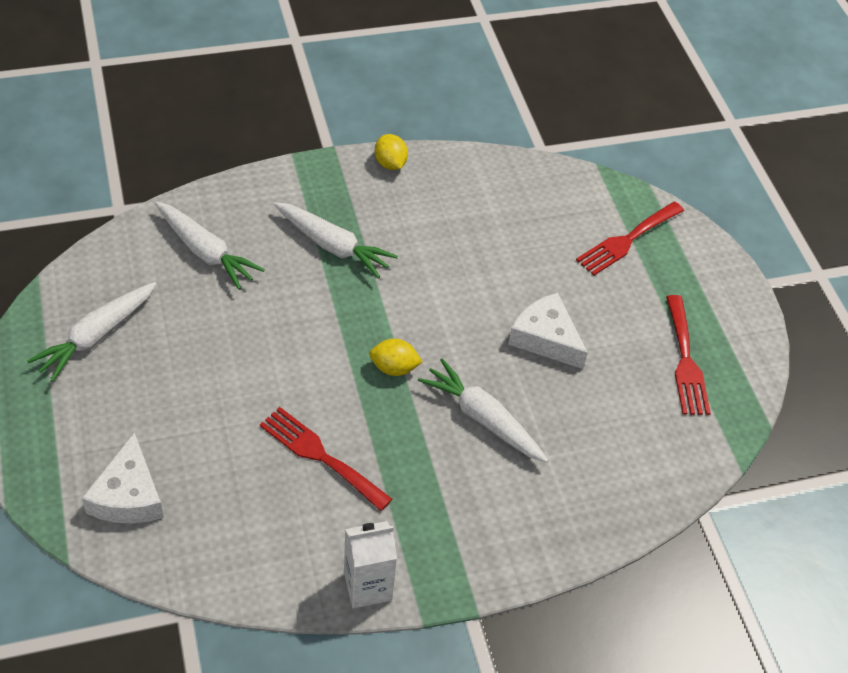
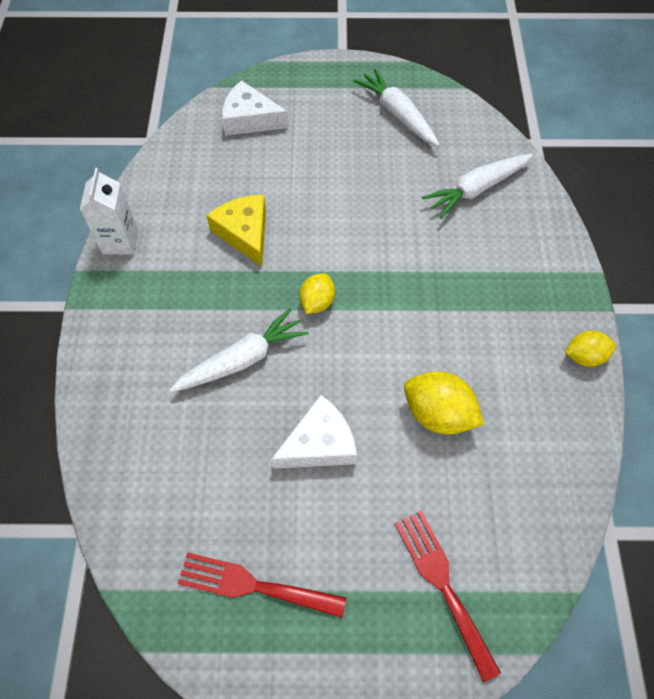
camera: 110 degrees right, 10 degrees up
red fork [260,407,392,511] -> yellow cheese [206,195,266,266]
white carrot [274,202,398,279] -> none
none -> yellow lemon [404,371,484,435]

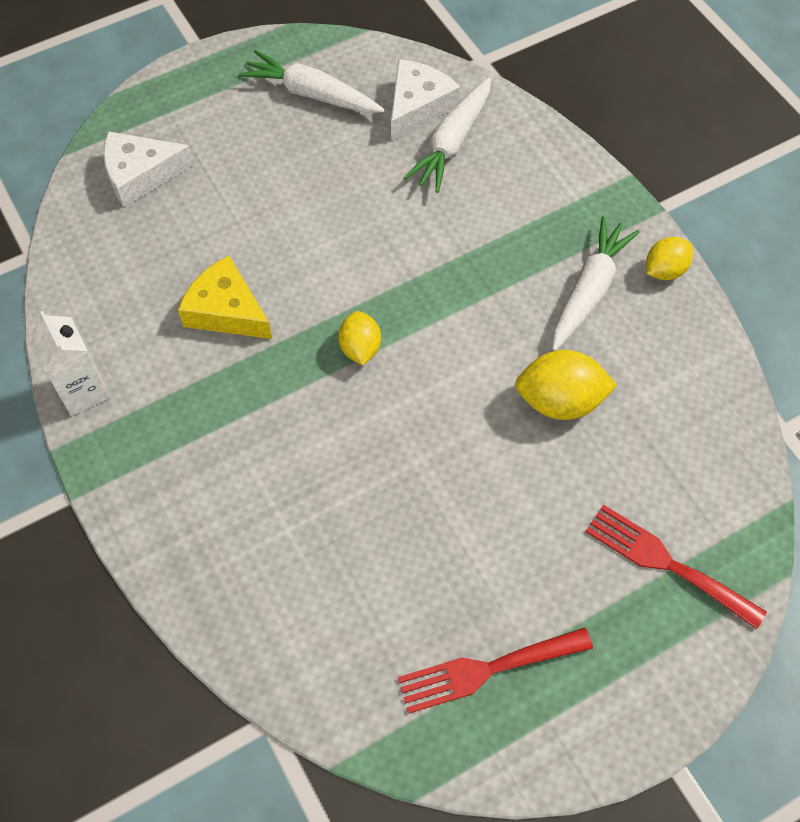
camera: 30 degrees left, 0 degrees up
white carrot [170,308,308,392] -> white carrot moved to [552,216,640,351]
white cheese [271,395,357,469] -> white cheese moved to [391,59,460,141]

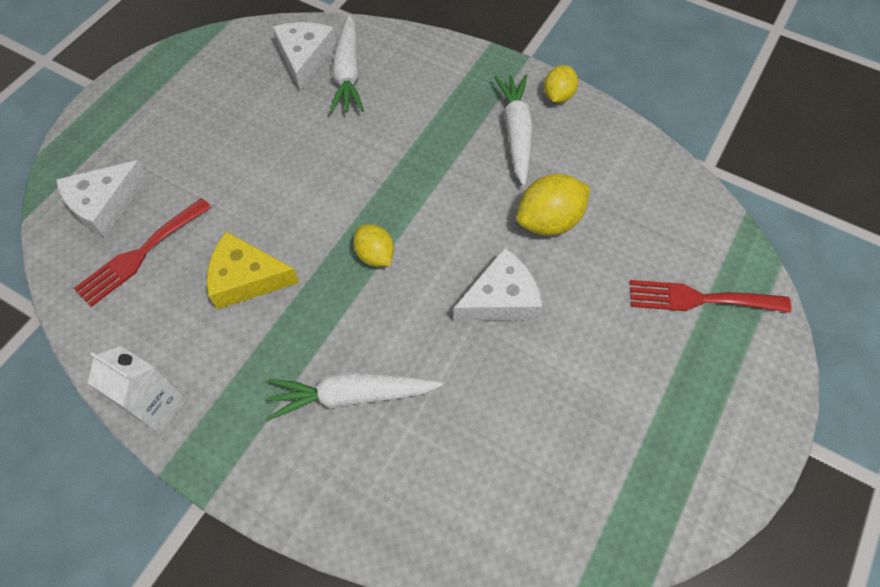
camera: 30 degrees left, 0 degrees up
white carrot [239,50,385,113] -> white carrot moved to [268,372,443,420]
red fork [398,627,593,714] -> red fork moved to [74,198,212,307]
none -> white cheese [453,247,543,321]

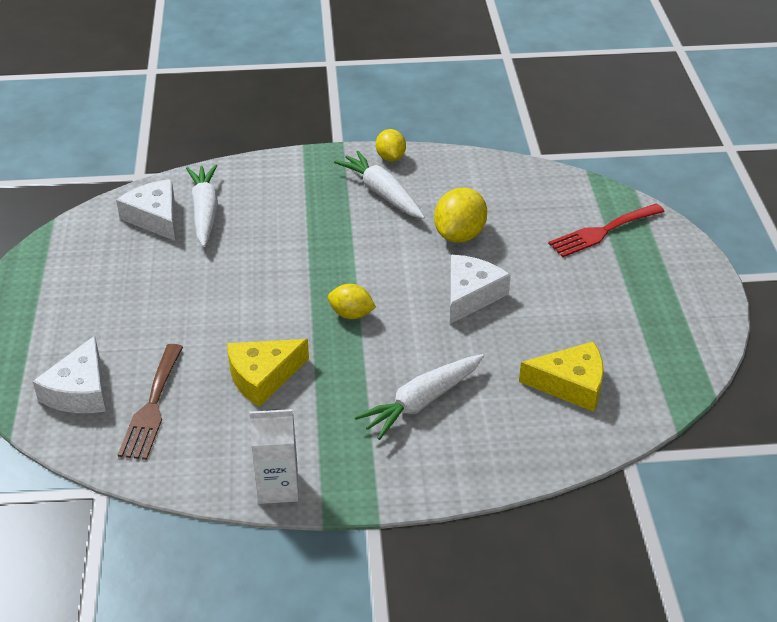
camera: 35 degrees left, 20 degrees down
red fork [74,198,212,307] -> brown fork [118,344,183,460]
white carrot [330,14,364,113] -> white carrot turned 150 degrees counterclockwise [186,164,218,247]
none -> yellow cheese [519,341,604,412]

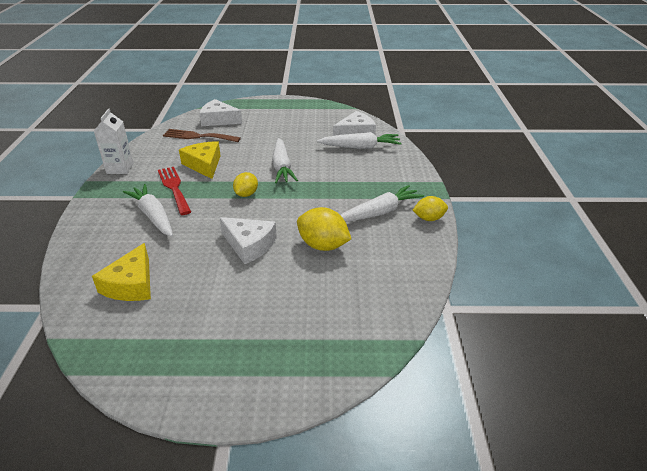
camera: 95 degrees right, 5 degrees down
red fork [548,203,665,257] -> red fork moved to [158,167,191,215]
none -> white carrot [272,138,298,183]

